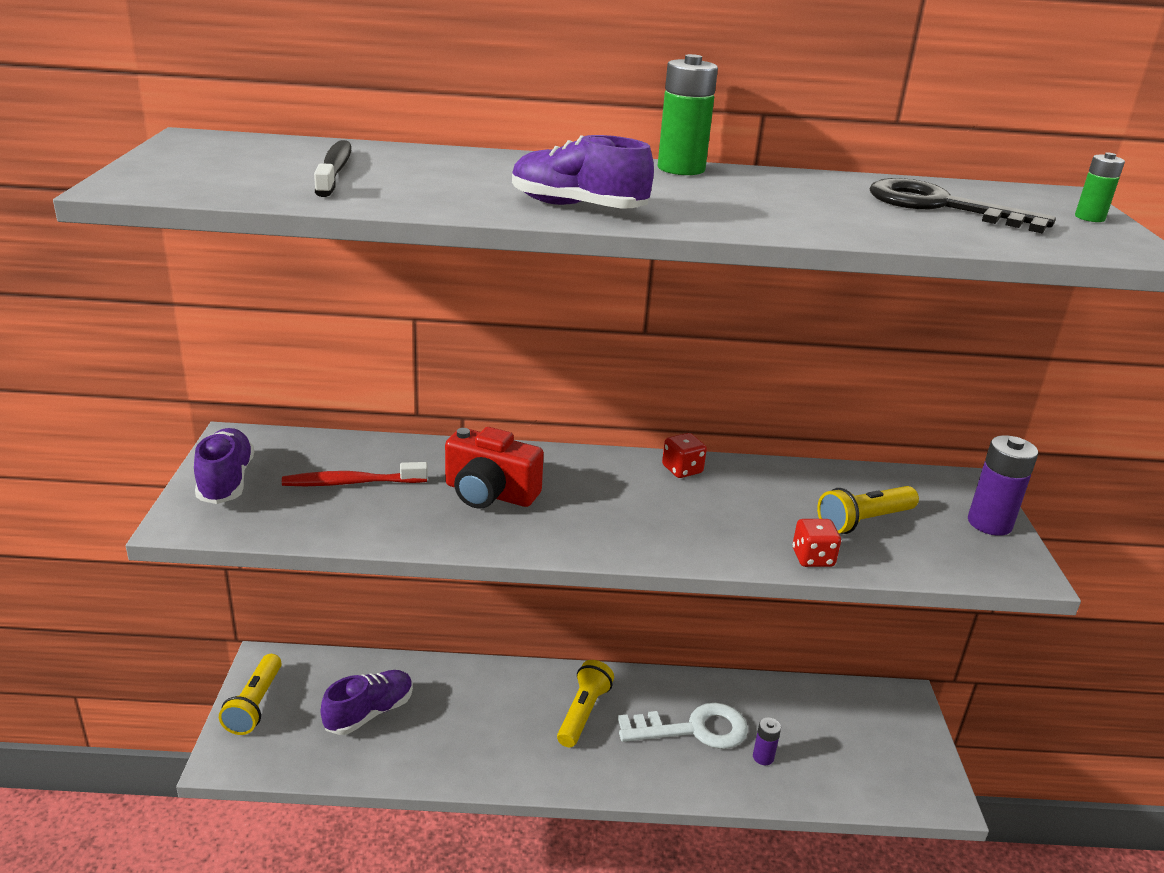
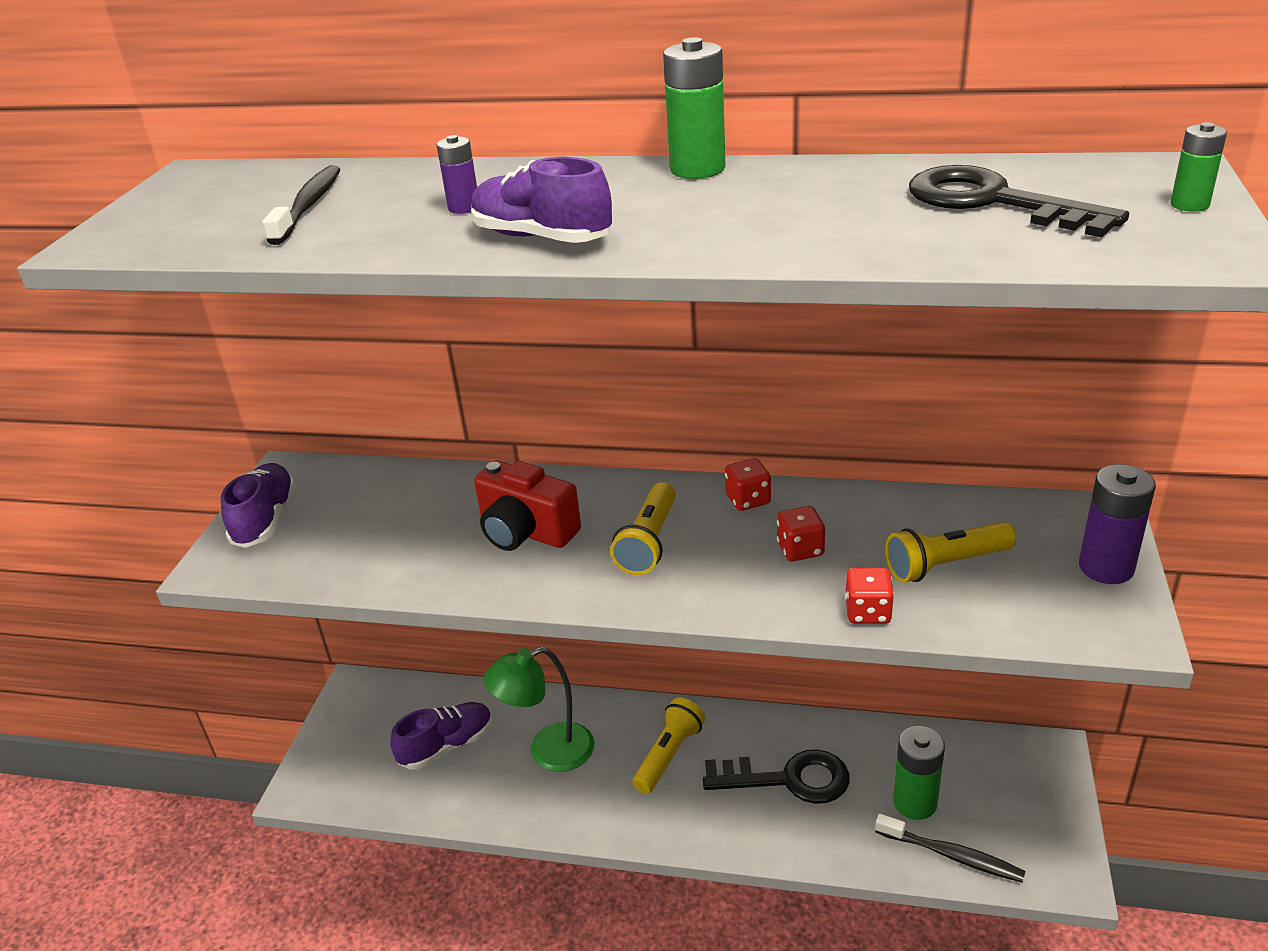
camera: 15 degrees right, 5 degrees up
yellow flashlight [219,654,282,735] -> yellow flashlight moved to [610,482,676,575]
red toothbrush [282,462,428,486] -> none
white key [618,703,748,749] -> black key [703,749,850,804]
purple battery [753,718,781,765] -> purple battery moved to [437,135,477,214]
none -> green lamp [484,647,594,772]
none -> red dice [777,506,825,561]
none -> black toothbrush [875,814,1025,883]
none -> green battery [893,726,945,820]

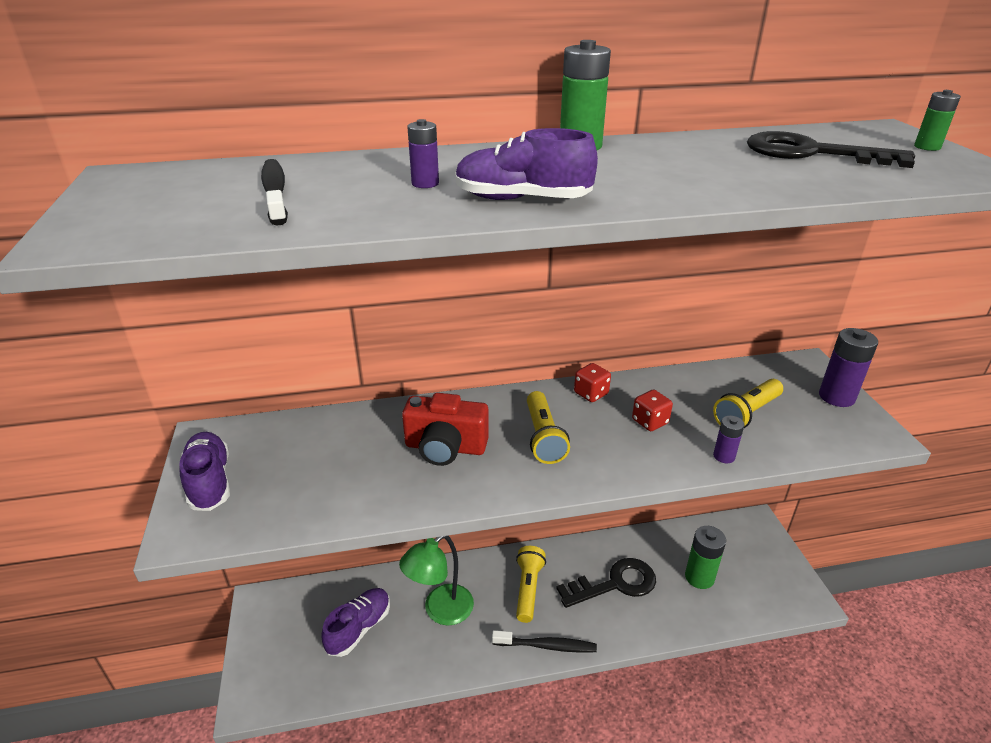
camera: 25 degrees left, 0 degrees up
red dice [845,568,894,624] -> purple battery [713,416,744,463]
black toothbrush [875,814,1025,883] -> black toothbrush moved to [492,630,597,653]

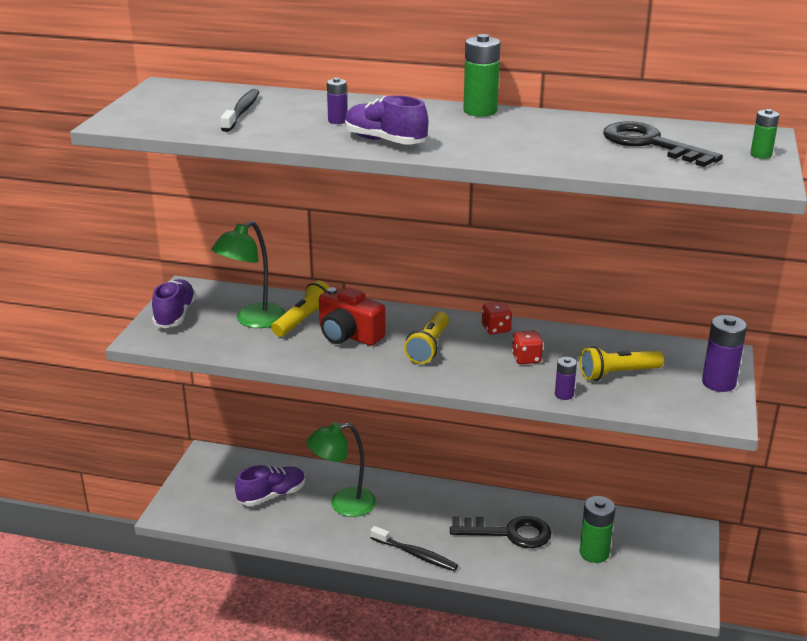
camera: 25 degrees right, 5 degrees down
yellow flashlight [516,546,546,623] -> yellow flashlight moved to [272,280,330,337]
none -> green lamp [211,221,285,328]

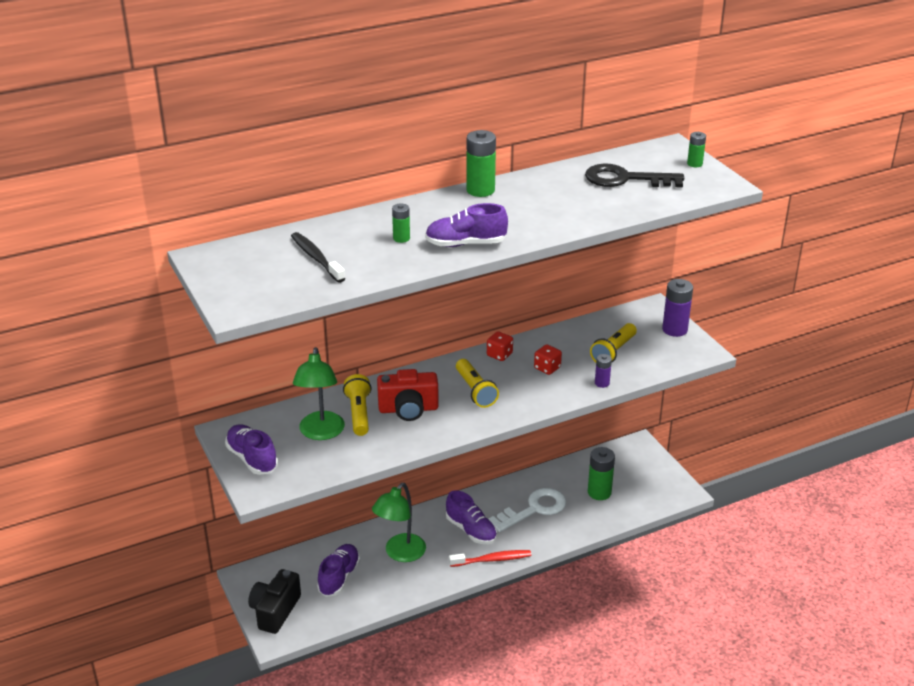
camera: 40 degrees left, 5 degrees up
purple battery [327,78,347,124] -> green battery [392,204,410,243]
black toothbrush [370,526,458,571] -> red toothbrush [449,550,531,567]
black key [450,516,552,548] -> white key [489,488,566,532]
none -> black camera [248,569,301,634]
none -> purple shoe [446,490,497,544]

